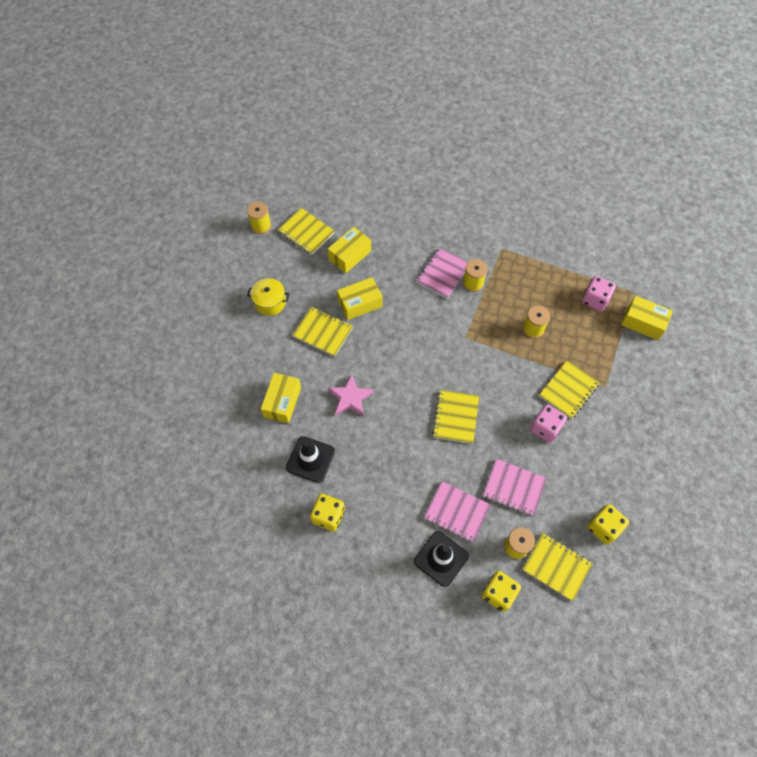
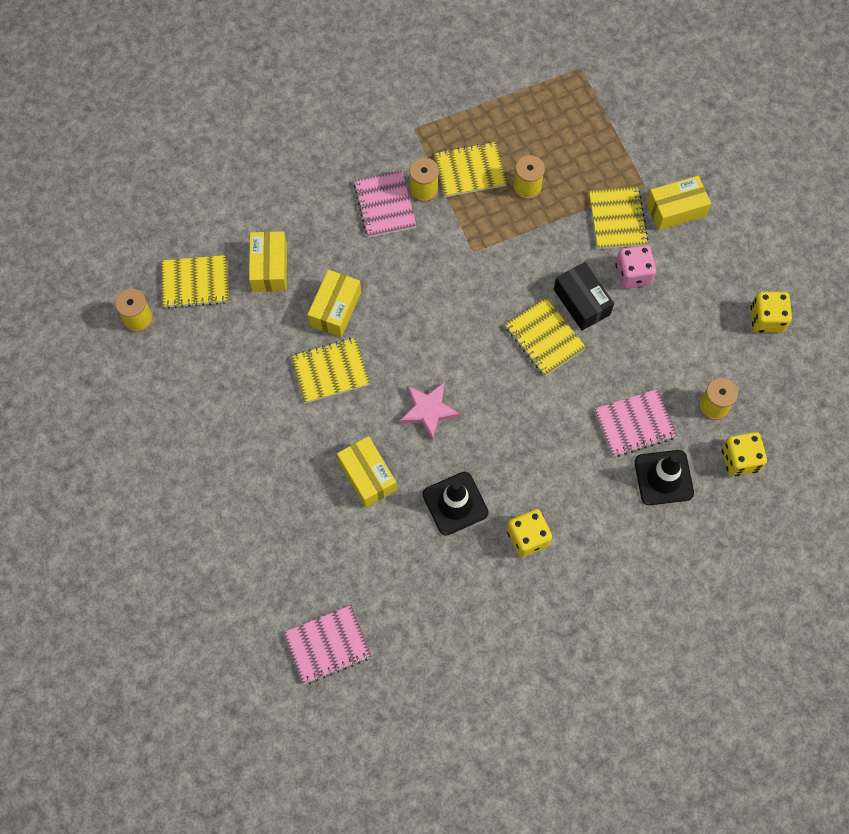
camera: 45 degrees left, 5 degrees up
yellow pot [247,278,289,316] -> none
pink notebook [483,459,547,516] -> pink notebook moved to [284,605,372,684]
yellow notebook [522,533,593,601] -> yellow notebook moved to [434,142,507,197]
pink dice [582,276,616,312] -> none
yellow box [621,296,673,340] -> yellow box moved to [646,176,711,231]
none -> black box [554,262,614,331]

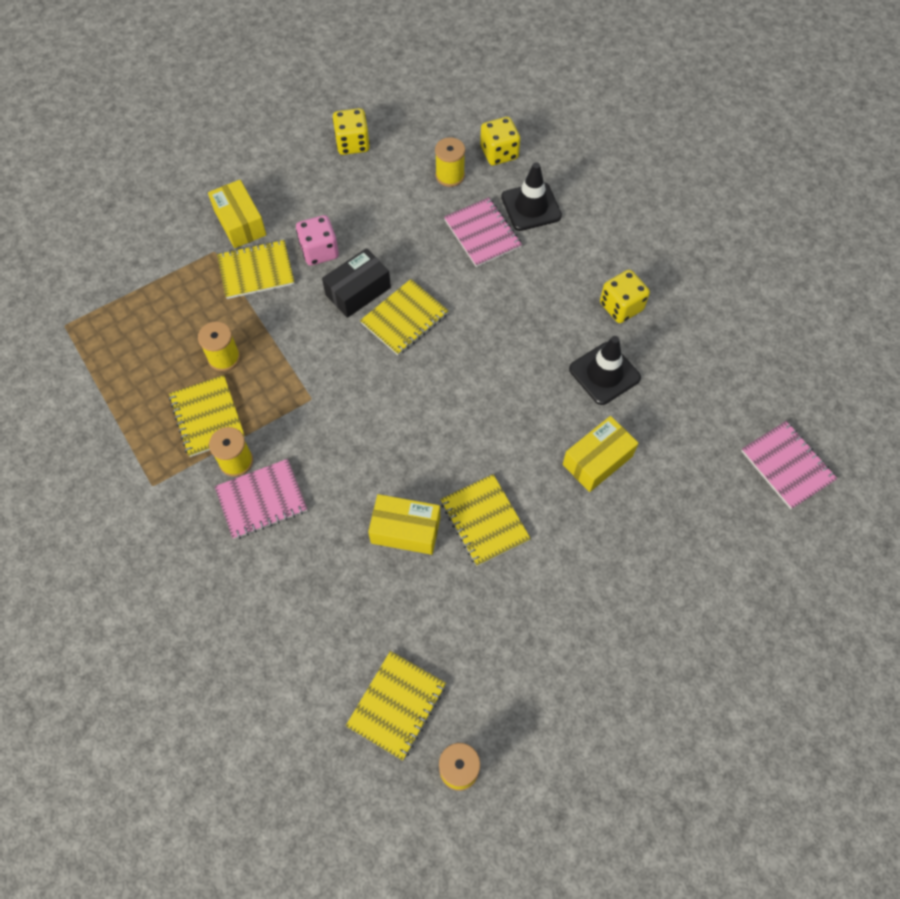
camera: 100 degrees left, 5 degrees down
yellow notebook [161,255,229,309] -> yellow notebook turned 45 degrees clockwise [346,651,446,760]
yellow box [249,231,287,292] -> none
pink star [399,382,460,441] -> none

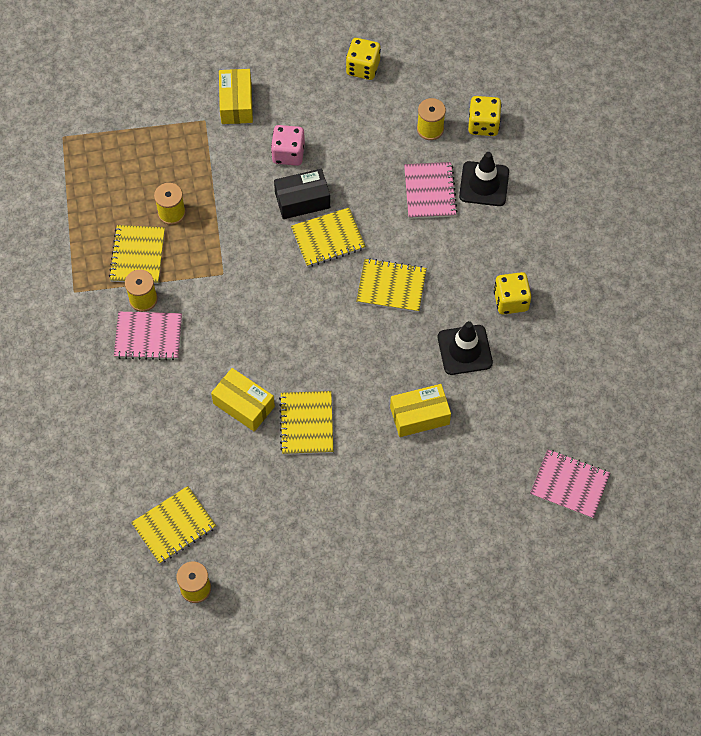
camera: 25 degrees right, 0 degrees up
yellow notebook [217,240,294,299] -> yellow notebook moved to [356,258,427,312]
pink notebook [741,421,837,509] -> pink notebook turned 60 degrees counterclockwise [530,449,610,519]

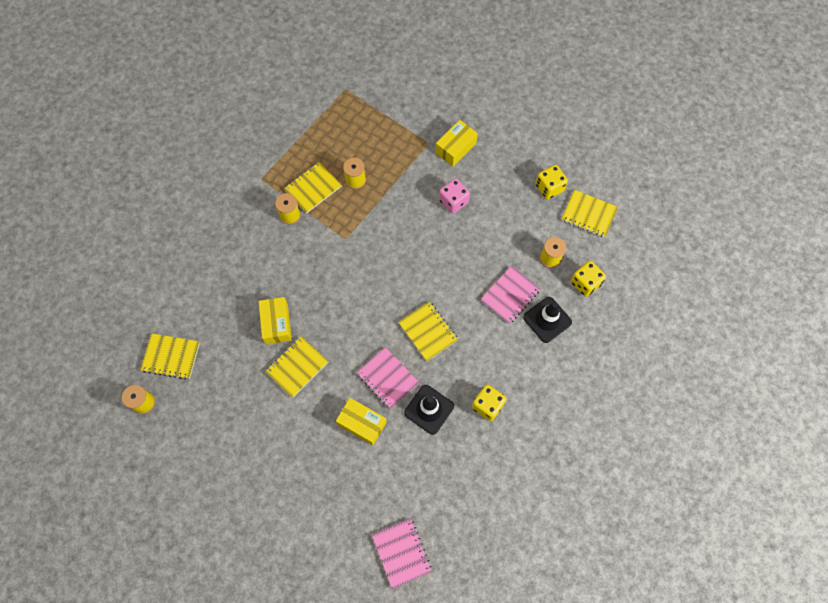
camera: 45 degrees right, 5 degrees up
pink notebook [114,312,182,360] -> pink notebook moved to [356,347,419,409]
black box [274,169,330,219] -> none
yellow notebook [291,208,366,267] -> yellow notebook moved to [561,190,618,238]

